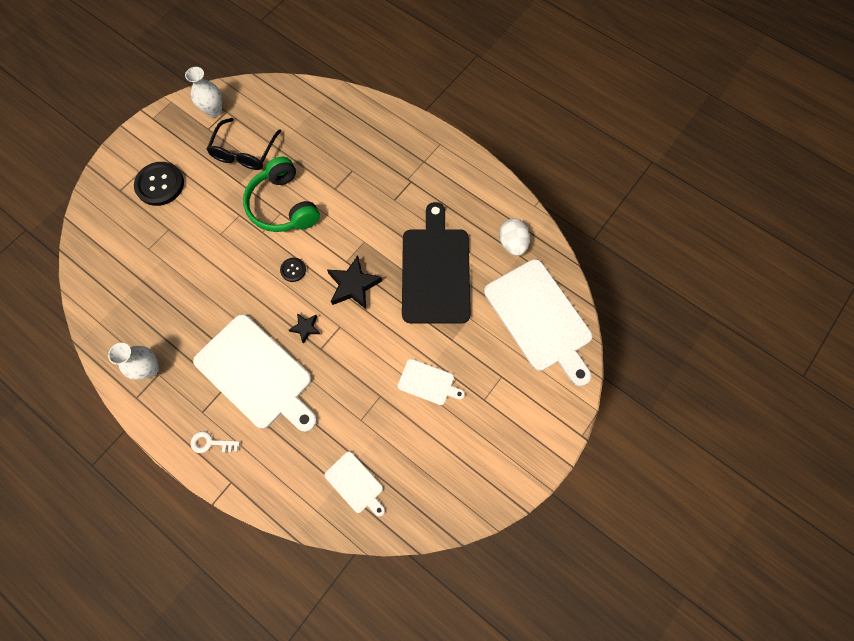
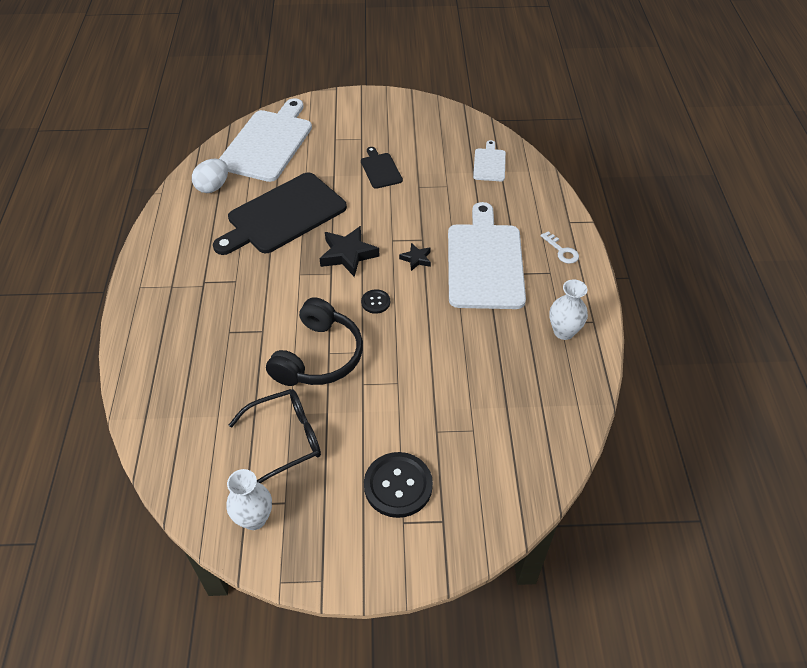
camera: 130 degrees left, 20 degrees down
green headphones [243,157,320,232] -> black headphones [266,297,363,386]
white cutting board [398,359,465,405] -> black cutting board [361,147,403,189]

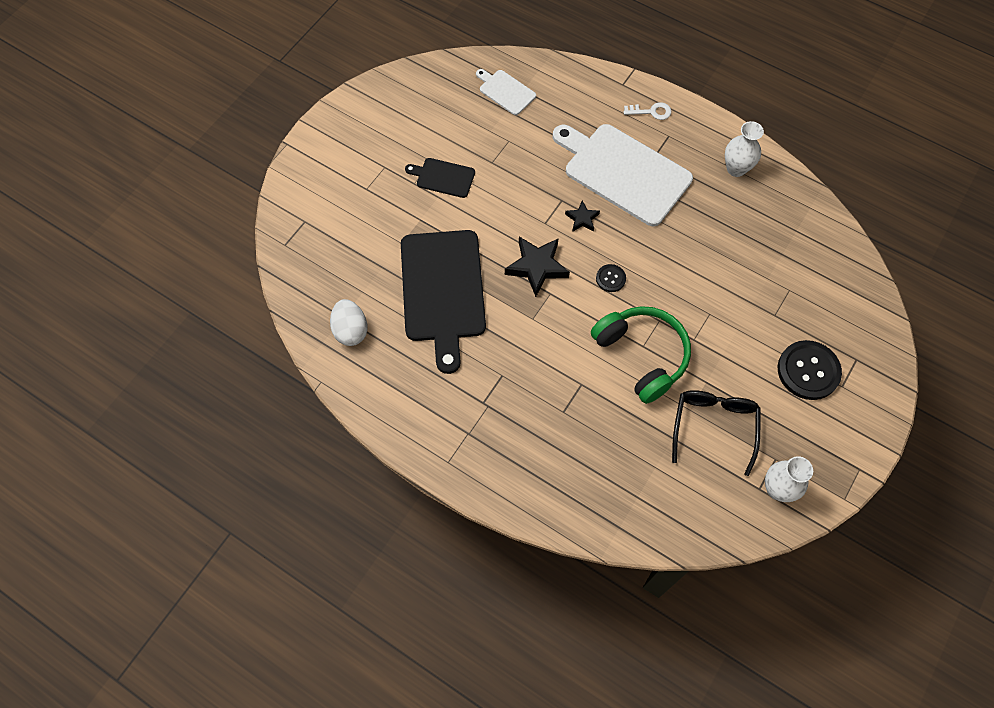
camera: 55 degrees left, 15 degrees up
white cutting board [219,98,312,182] -> none
black headphones [266,297,363,386] -> green headphones [591,306,691,404]

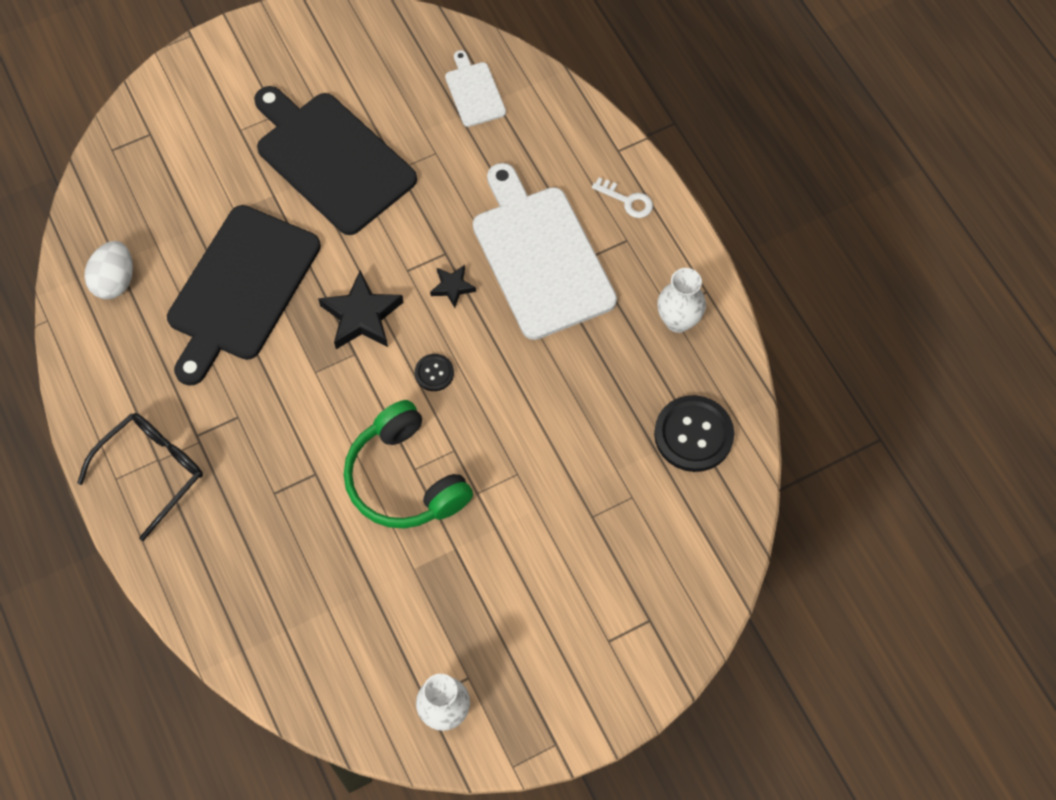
camera: 30 degrees right, 0 degrees up
black cutting board [405,158,475,198] -> black cutting board [254,86,417,235], size x2.12
green headphones [591,306,691,404] -> green headphones turned 150 degrees clockwise [344,400,473,528]
black glasses [672,390,761,476] -> black glasses moved to [77,413,203,541]
black button [778,340,842,400] -> black button moved to [654,395,734,472]

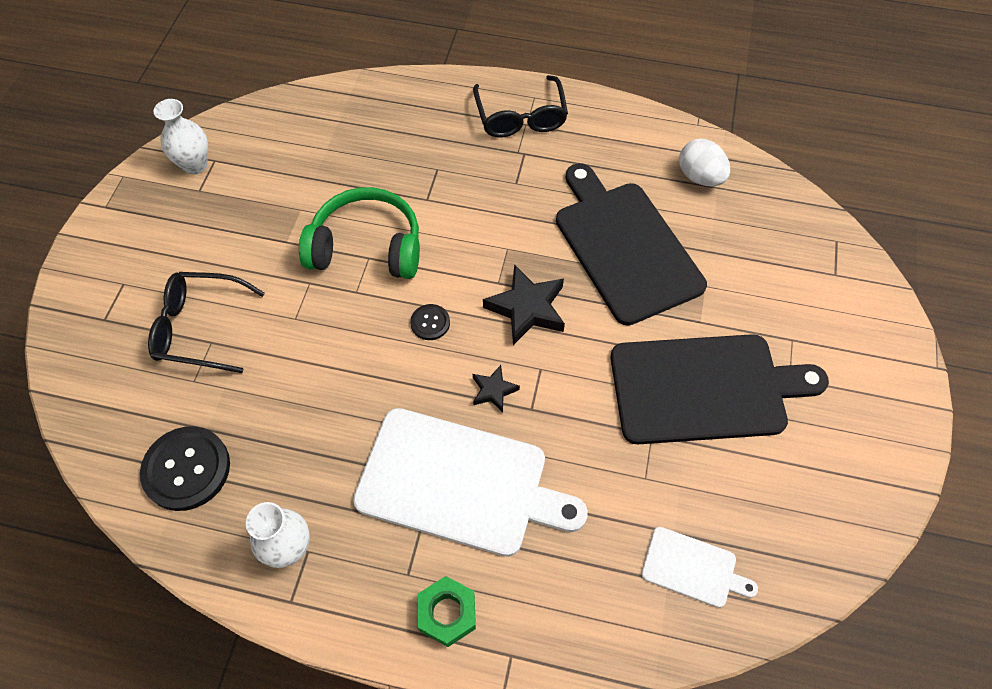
camera: 130 degrees right, 5 degrees down
white key [592,178,653,218] -> green nut [418,576,476,647]
none -> black glasses [148,272,265,373]

